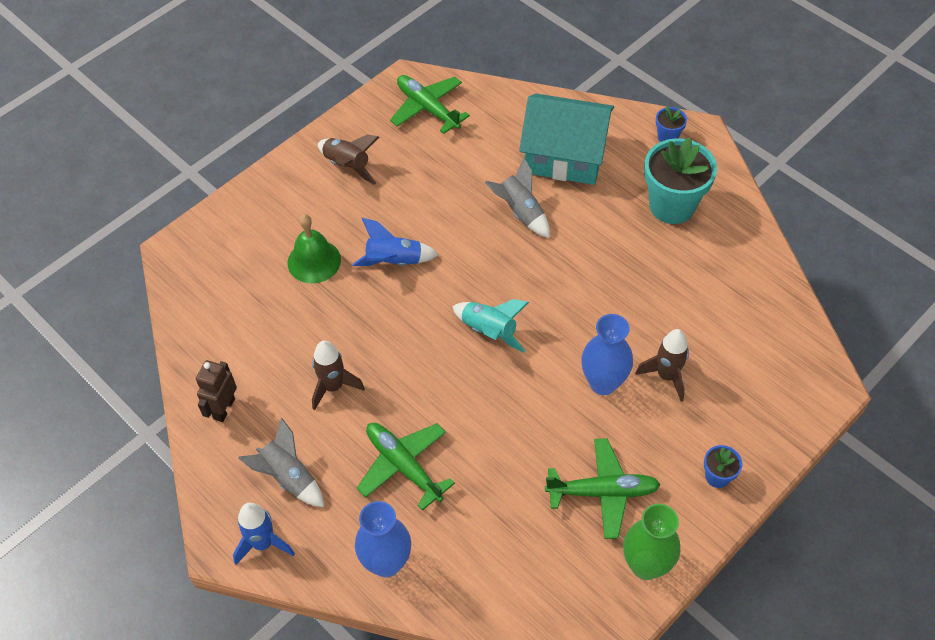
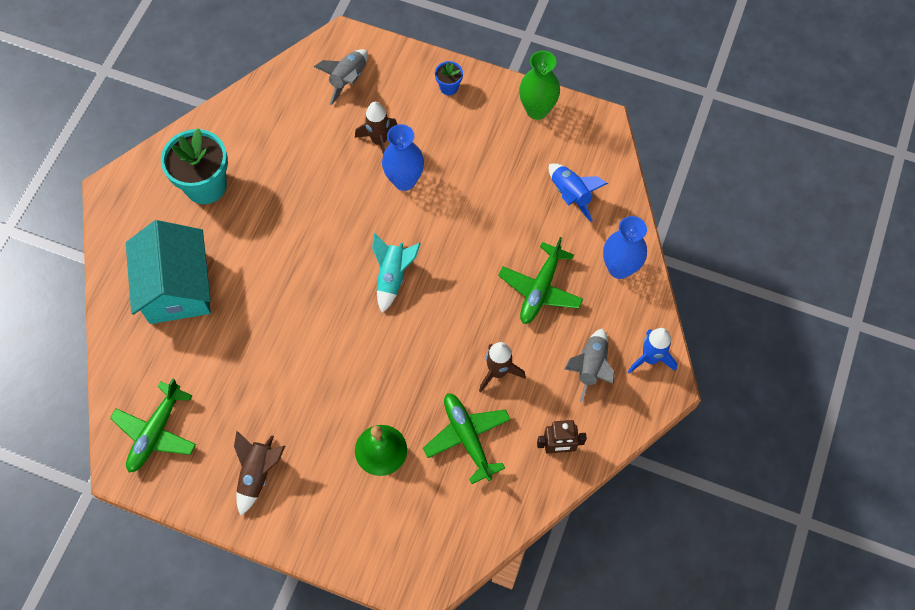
camera: 115 degrees left, 10 degrees up
blue rocket [353,218,439,266] -> blue rocket moved to [549,163,608,222]
grey rocket [485,157,550,238] -> grey rocket moved to [314,49,368,105]
green plane [545,438,661,539] -> green plane moved to [423,393,511,484]
blue flower pot [656,106,687,142] -> none

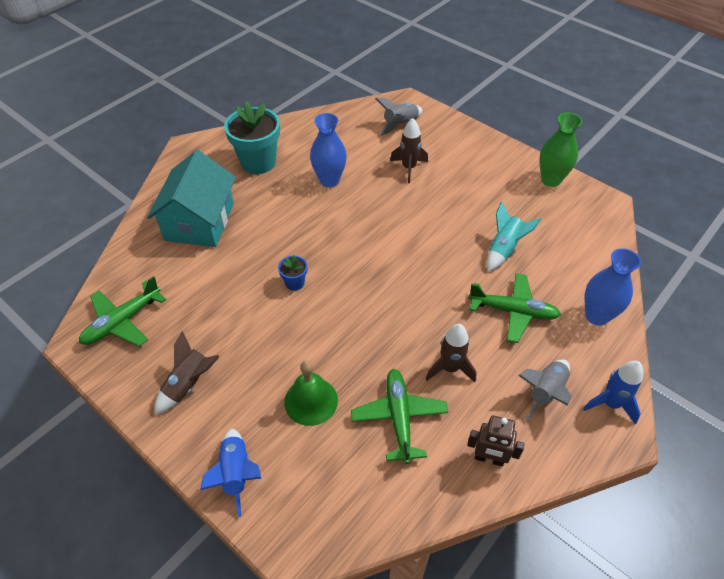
camera: 20 degrees right, 15 degrees down
turquoise rocket [372,233,421,313] -> turquoise rocket moved to [486,201,541,272]
blue vase [382,124,424,191] -> blue vase moved to [310,113,347,187]
blue flower pot [435,61,463,95] -> blue flower pot moved to [278,255,308,291]
green plane [498,237,583,324] -> green plane turned 120 degrees counterclockwise [468,273,561,343]
blue rocket [549,163,608,222] -> blue rocket moved to [200,428,262,517]

